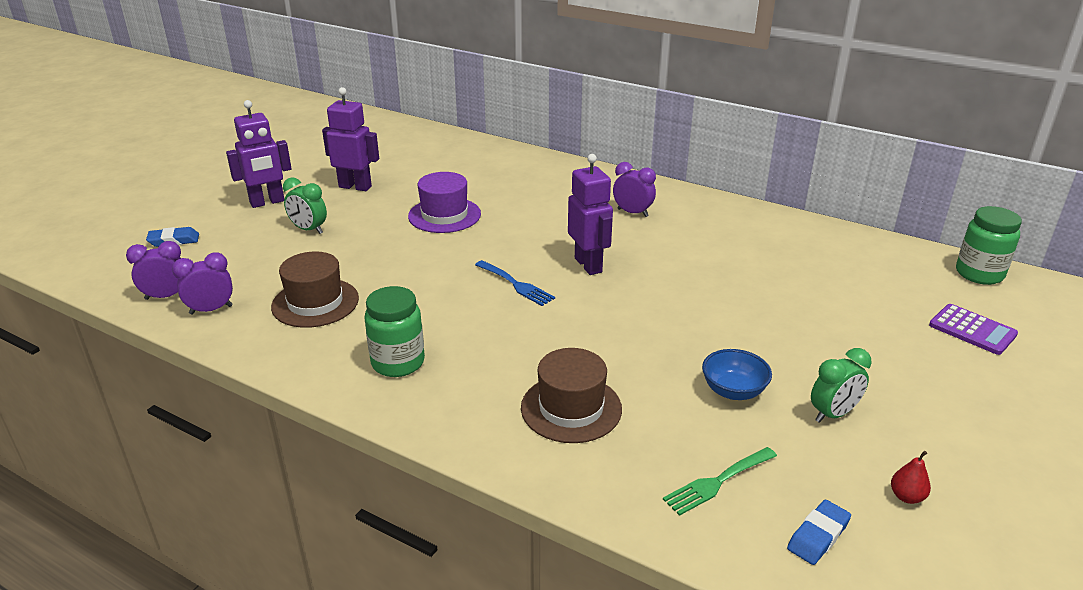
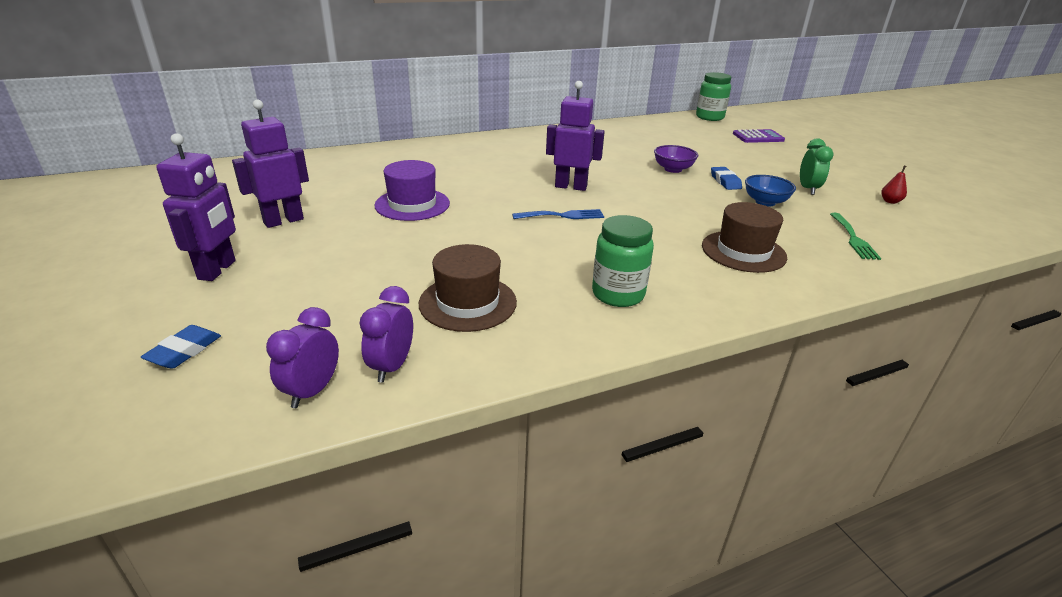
camera: 55 degrees left, 0 degrees up
green clock [283,177,327,234] -> none
purple clock [613,162,656,217] -> none
blue eraser [787,500,851,565] -> blue eraser moved to [711,167,742,190]
none -> purple bowl [654,145,698,173]

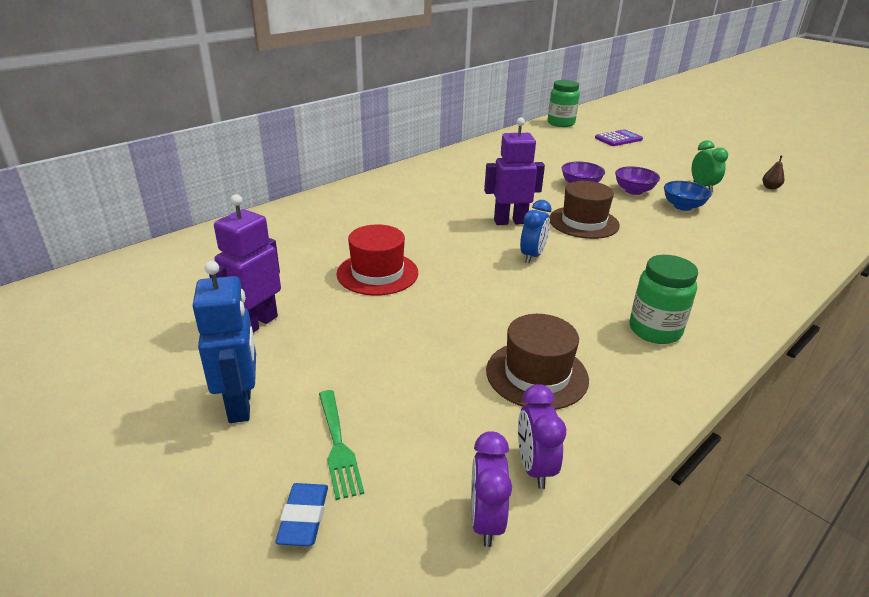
camera: 20 degrees left, 0 degrees up
purple robot [156,133,236,281] -> blue robot [193,261,256,423]
purple hat [374,160,450,221] -> red hat [336,224,418,295]
blue fork [512,209,604,219] -> blue clock [520,200,551,263]
brown hat [702,202,787,273] -> brown hat moved to [549,181,620,239]
blue eraser [711,167,742,190] -> purple bowl [615,166,660,195]
green fork [830,213,881,260] -> green fork moved to [319,390,364,500]
red pear [882,166,907,204] -> brown pear [762,156,785,190]

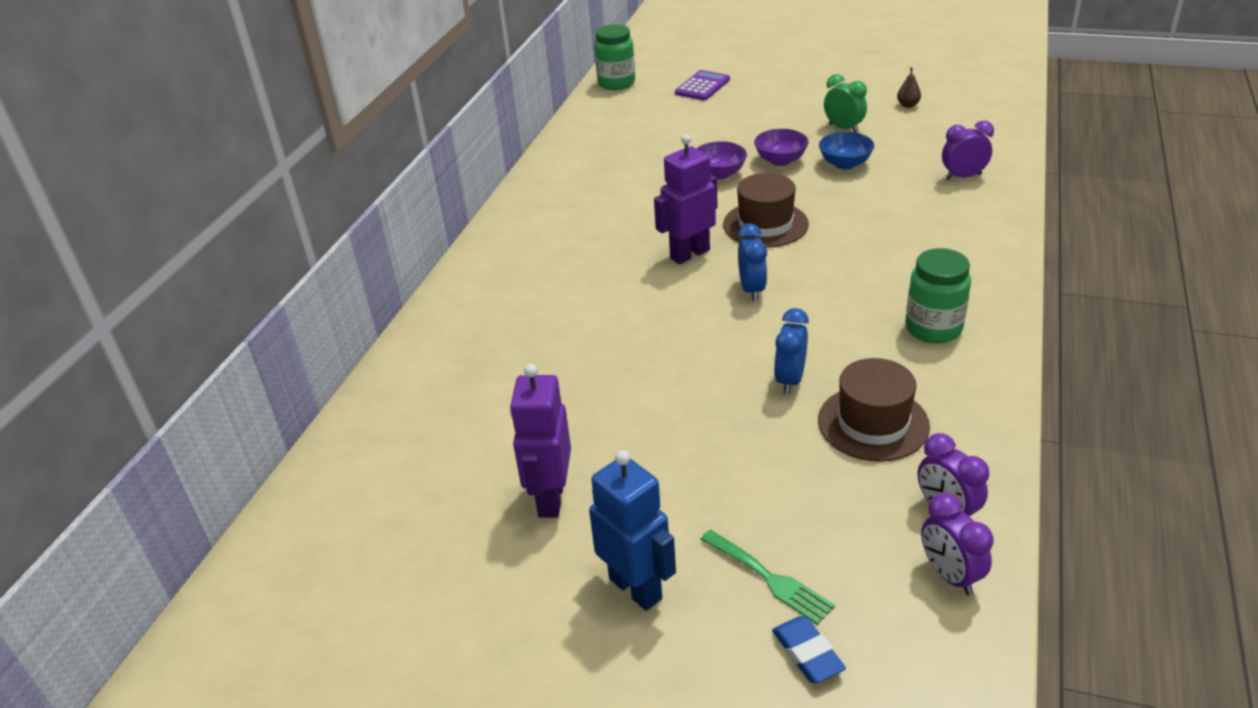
camera: 25 degrees left, 5 degrees up
red hat [336,224,418,295] -> none
none -> blue clock [774,308,809,395]
none -> purple clock [942,121,994,180]

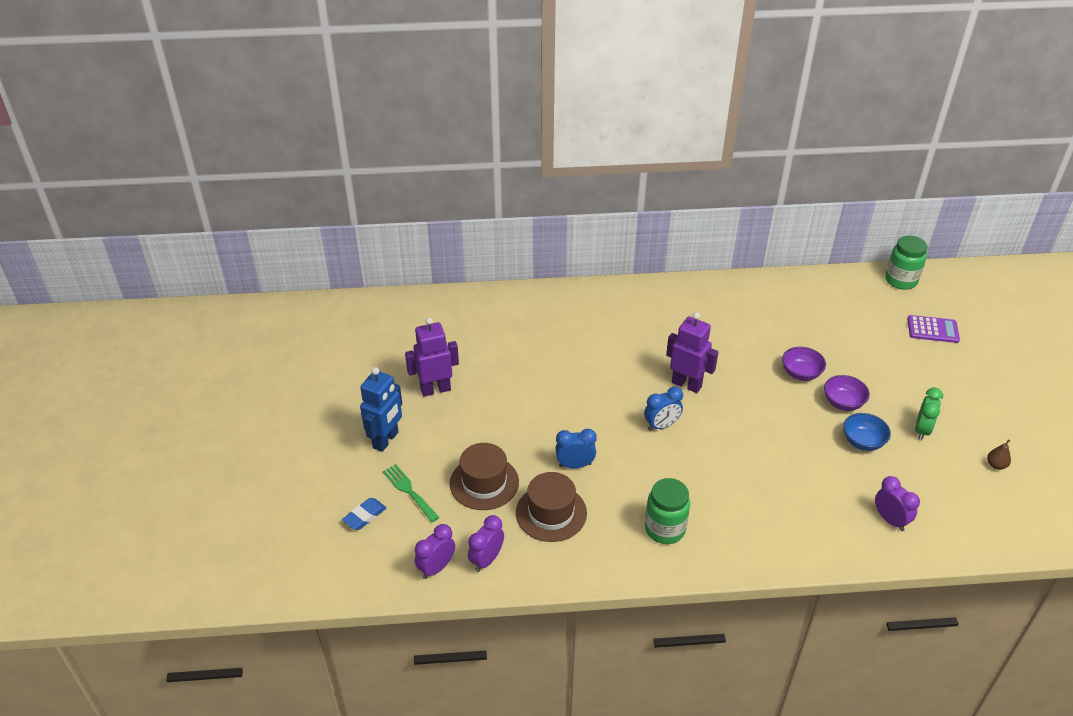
camera: 65 degrees right, 5 degrees up
green fork [700,530,835,625] -> green fork turned 120 degrees clockwise [383,464,440,522]
brown hat [723,173,809,248] -> brown hat moved to [450,443,519,510]

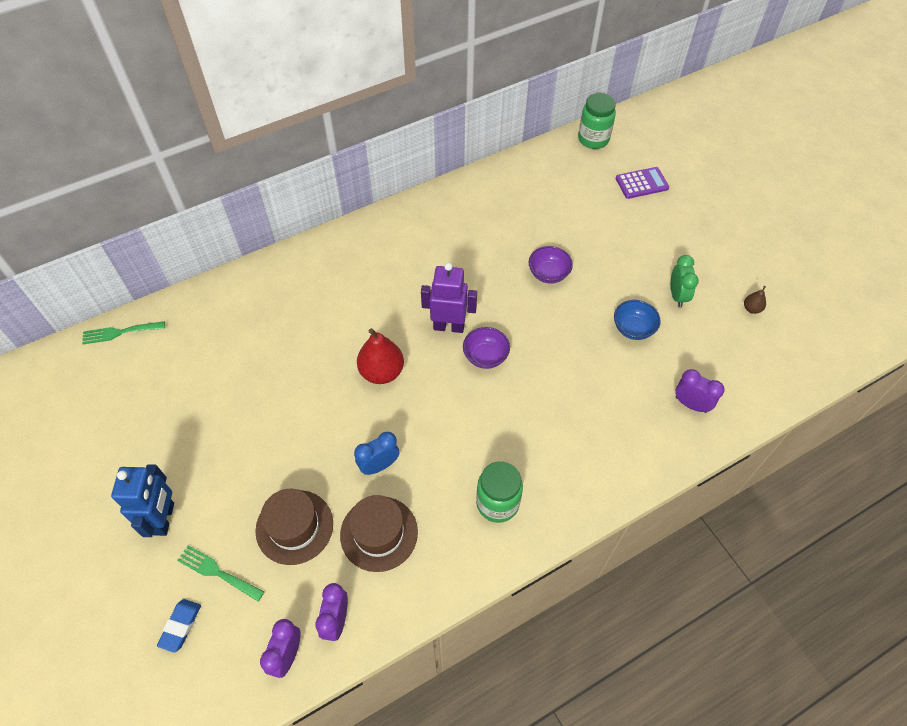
camera: 25 degrees left, 15 degrees up
purple robot [405,317,459,397] -> none
blue clock [644,387,683,431] -> none
purple bowl [824,375,870,411] -> purple bowl moved to [463,327,510,369]
none -> green fork [82,321,165,344]
none -> red pear [357,328,404,384]

